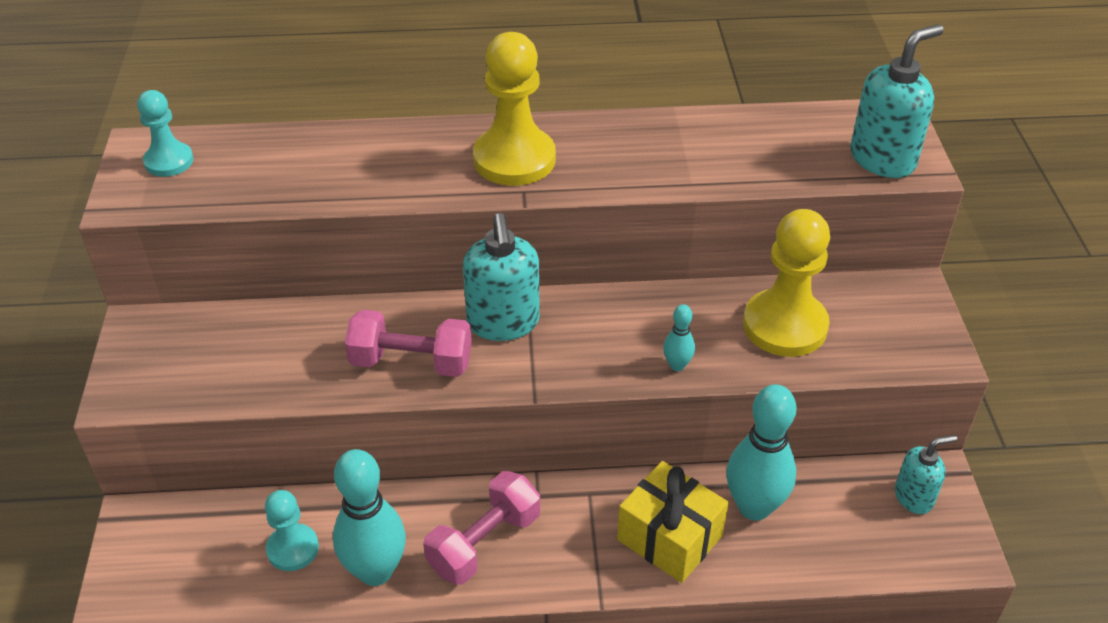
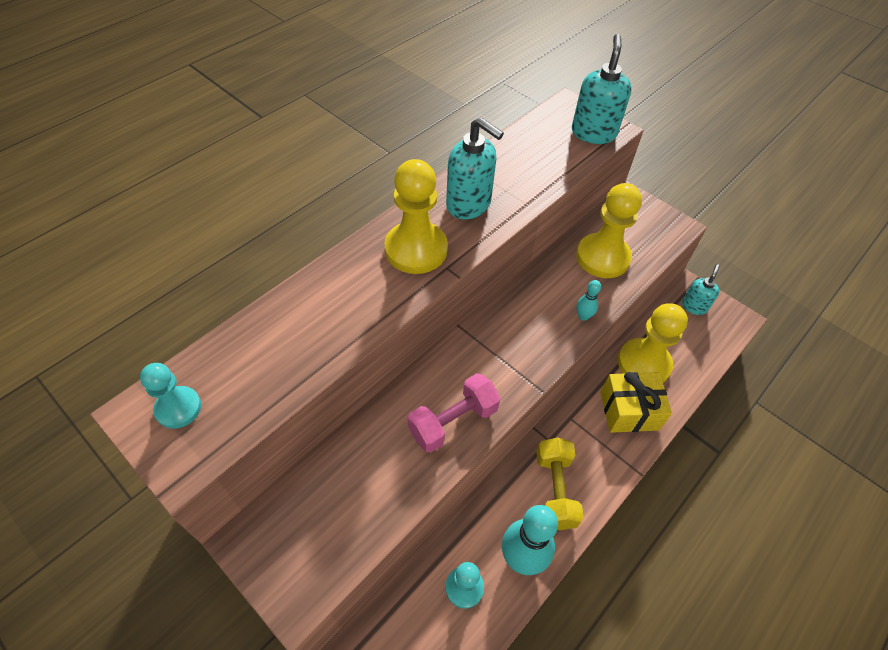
camera: 45 degrees left, 10 degrees up
pink dumbbell [423,471,540,585] -> yellow dumbbell [536,438,584,530]
turquoise soap dispenser [463,213,540,341] -> turquoise soap dispenser moved to [446,117,504,219]
turquoise bowling pin [726,384,796,521] -> yellow pawn [618,303,688,383]

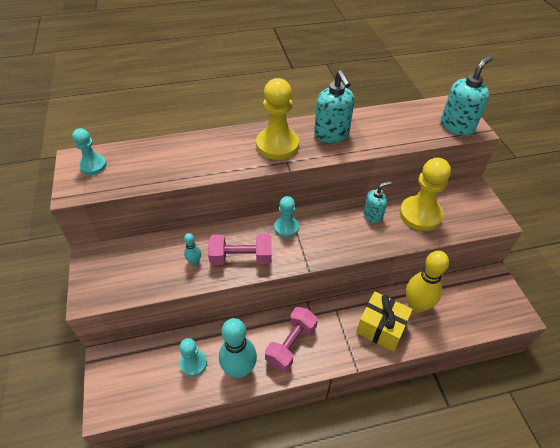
camera: 35 degrees right, 5 degrees down
yellow dumbbell [536,438,584,530] -> pink dumbbell [265,307,318,372]
turquoise bowling pin [576,280,601,321] -> turquoise bowling pin moved to [184,233,201,265]
yellow pawn [618,303,688,383] -> yellow bowling pin [406,251,449,313]
turquoise soap dispenser [682,264,720,315] -> turquoise soap dispenser moved to [364,181,392,223]
none -> turquoise pawn [274,196,299,238]

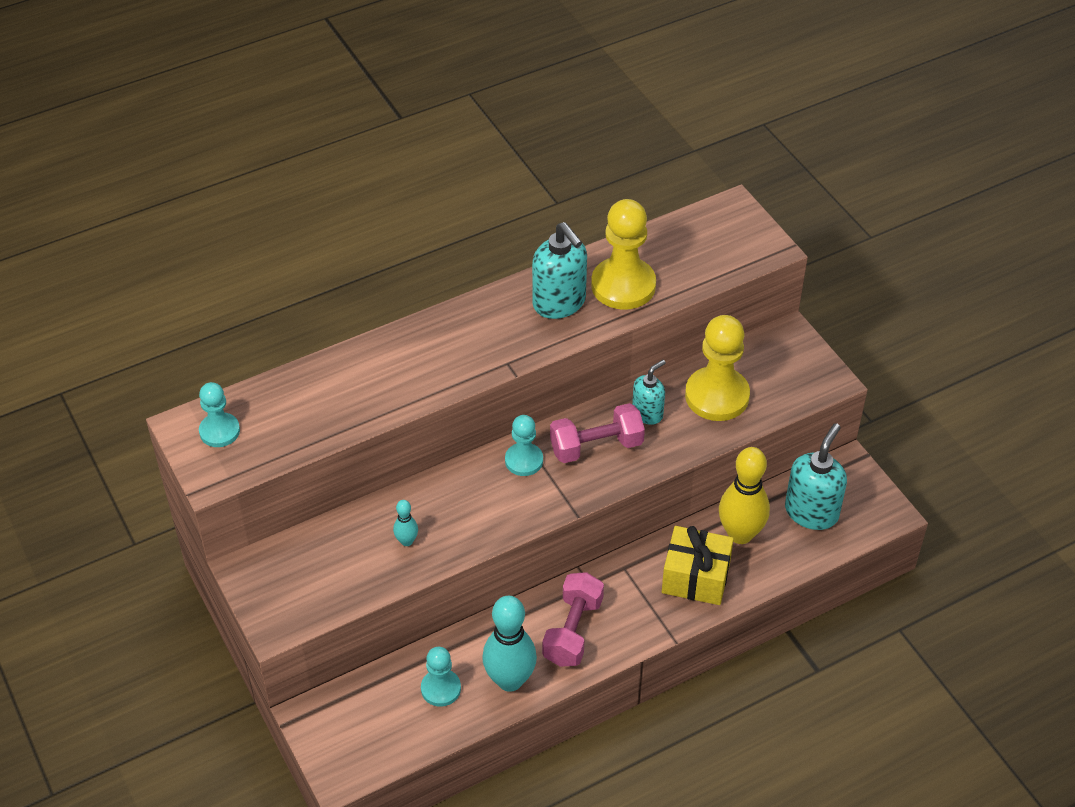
camera: 15 degrees left, 0 degrees up
pink dumbbell [208,234,272,265] -> pink dumbbell moved to [550,403,645,463]
yellow pawn [256,78,299,160] -> yellow pawn moved to [591,199,656,310]
turquoise soap dispenser [441,56,493,136] -> turquoise soap dispenser moved to [785,423,847,530]

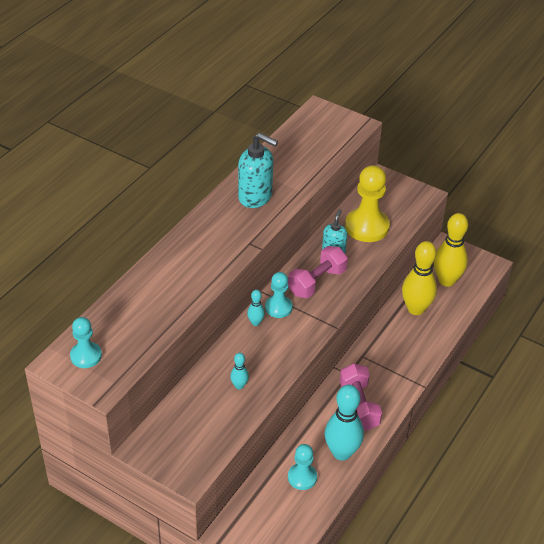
camera: 30 degrees left, 5 degrees down
yellow pawn [591,199,656,310] -> none
yellow gift [662,526,734,605] -> none
turquoise soap dispenser [785,423,847,530] -> yellow bowling pin [434,213,468,287]
none -> turquoise bowling pin [247,290,265,326]

